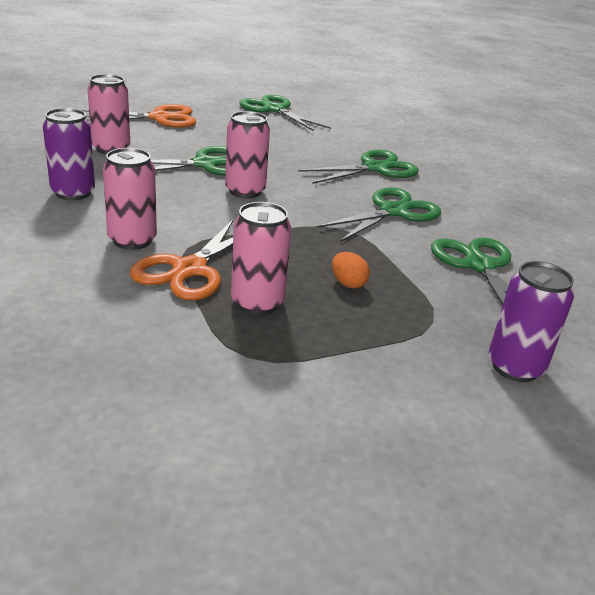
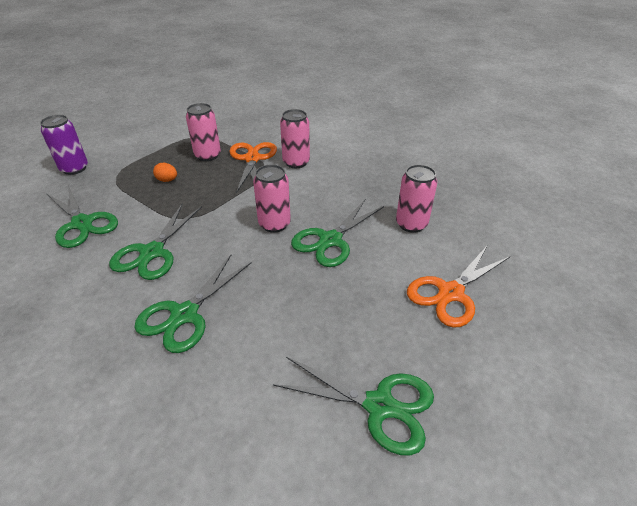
camera: 155 degrees right, 10 degrees up
purple can [43,108,95,200] -> none

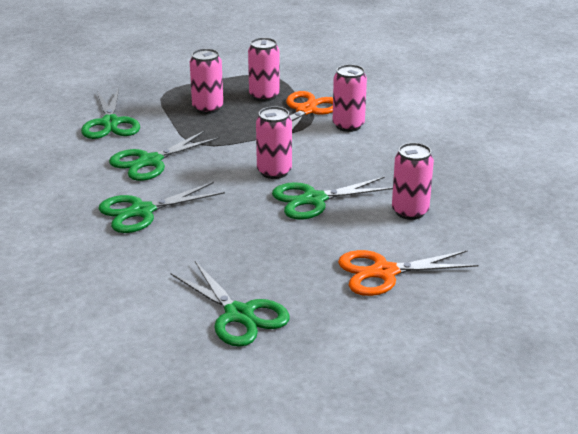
camera: 30 degrees right, 10 degrees down
purple can [40,115,88,175] -> none
orange egg [153,163,177,182] -> pink can [190,49,223,114]

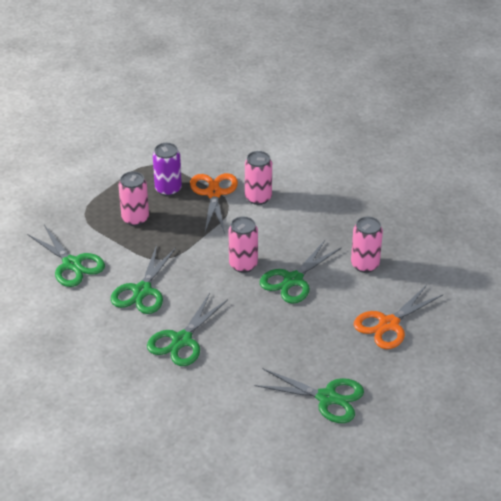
camera: 30 degrees left, 10 degrees up
pink can [248,38,280,102] -> purple can [153,143,182,196]

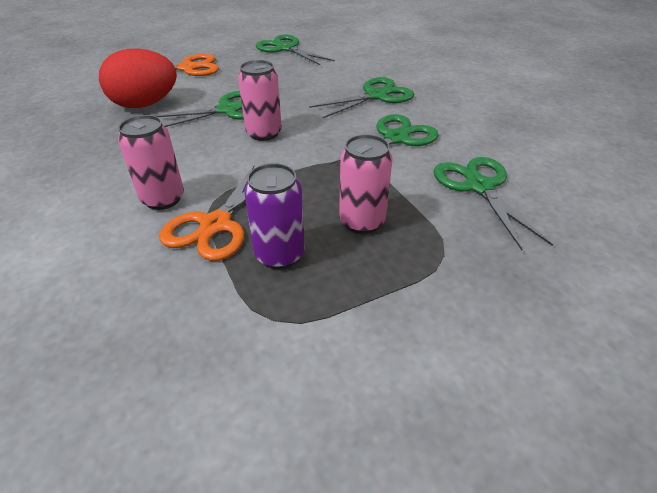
camera: 155 degrees left, 0 degrees up
pink can [351,217,383,273] -> red egg [99,49,177,108]

